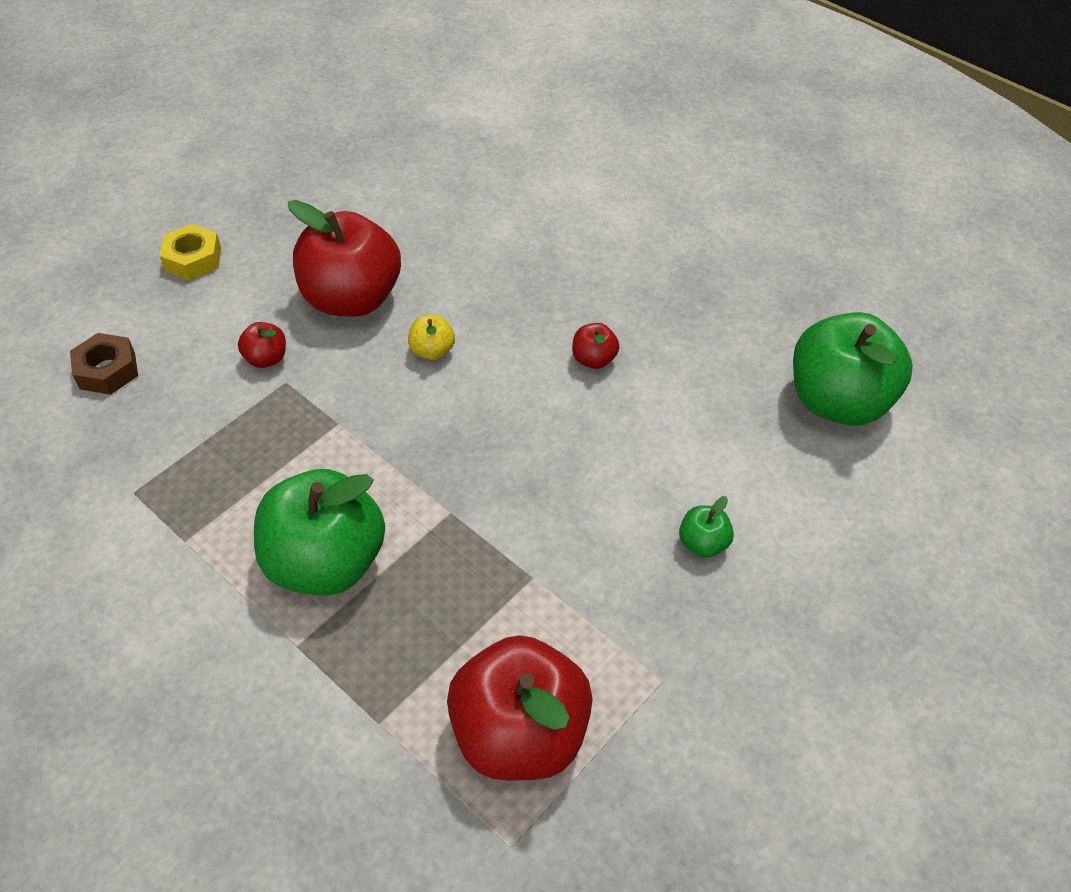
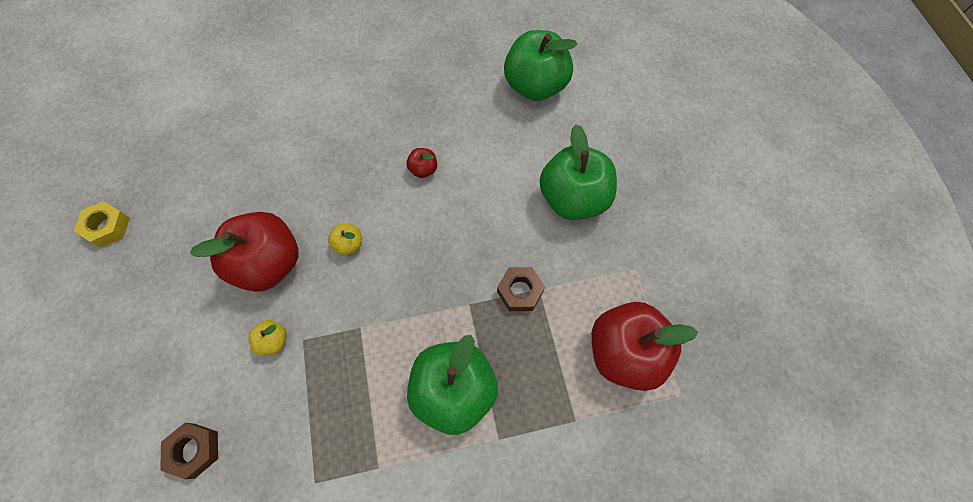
camera: 55 degrees left, 15 degrees up
yellow nut [160,224,221,280] -> yellow nut moved to [74,201,130,248]
red apple [238,322,286,368] -> yellow apple [249,320,287,356]
green apple [679,496,734,558] -> green apple [540,124,617,220], size x2.34
none -> brown nut [497,267,545,311]

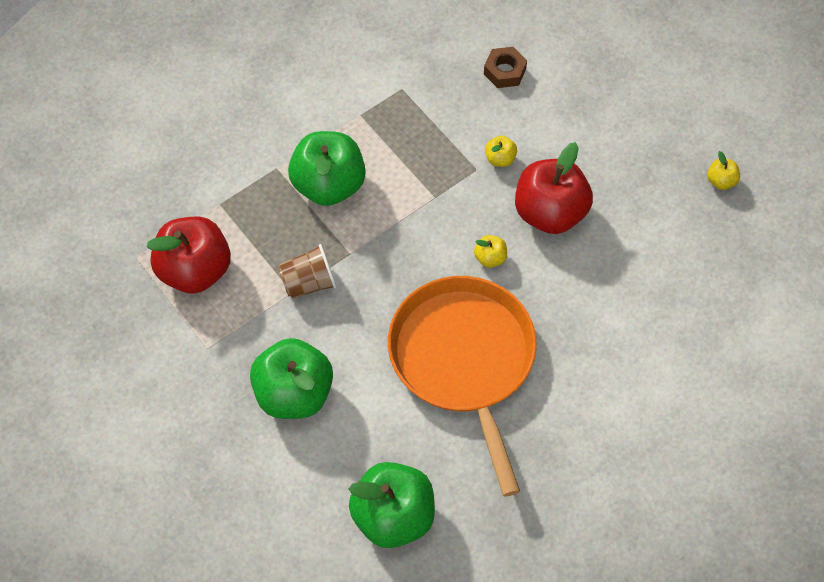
camera: 155 degrees right, 5 degrees down
yellow nut [74,201,130,248] -> yellow apple [707,151,740,190]
red apple [406,148,437,178] -> orange pan [388,276,537,497]
brown nut [497,267,545,311] -> brown cup [278,244,337,299]

